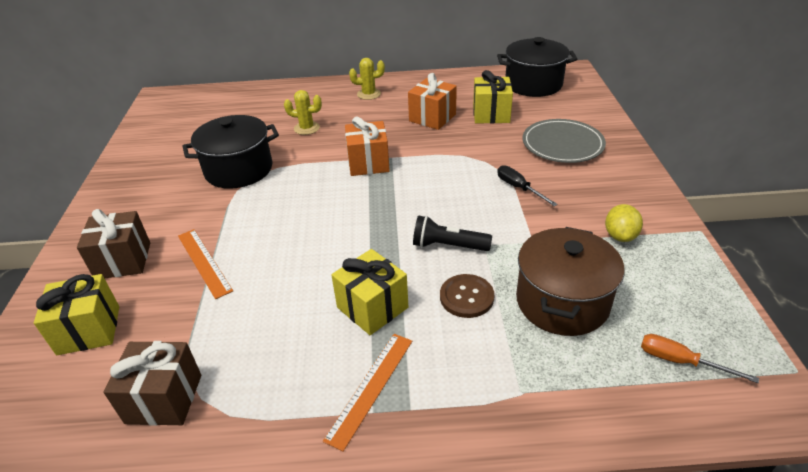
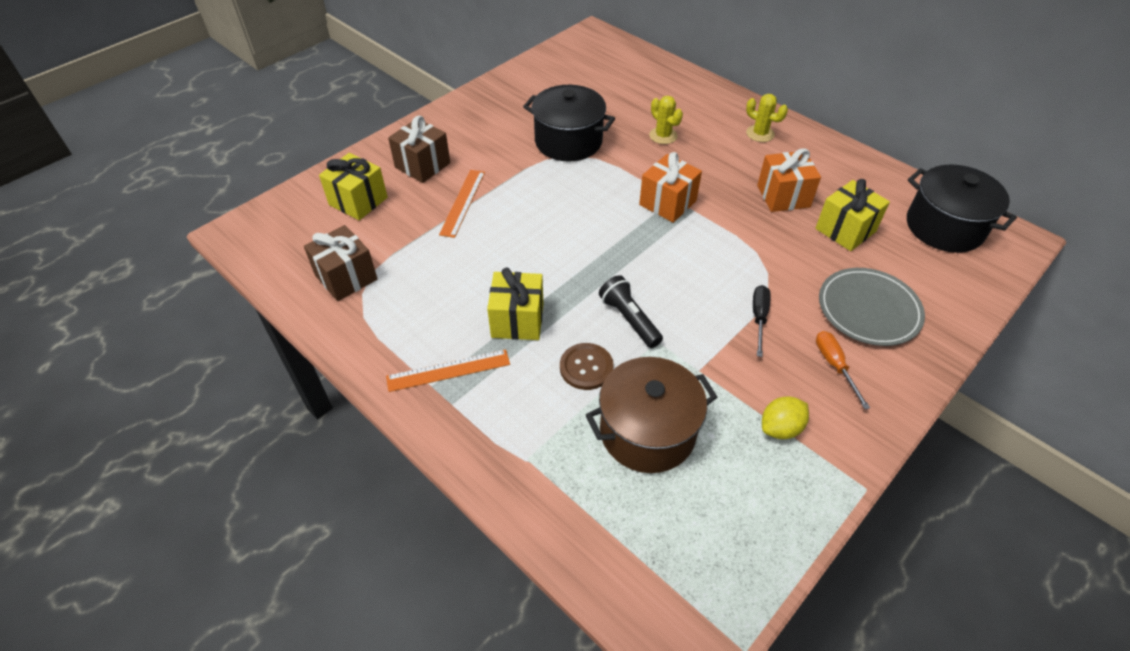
camera: 45 degrees right, 10 degrees up
orange screwdriver [641,334,759,383] -> orange screwdriver moved to [816,331,870,409]

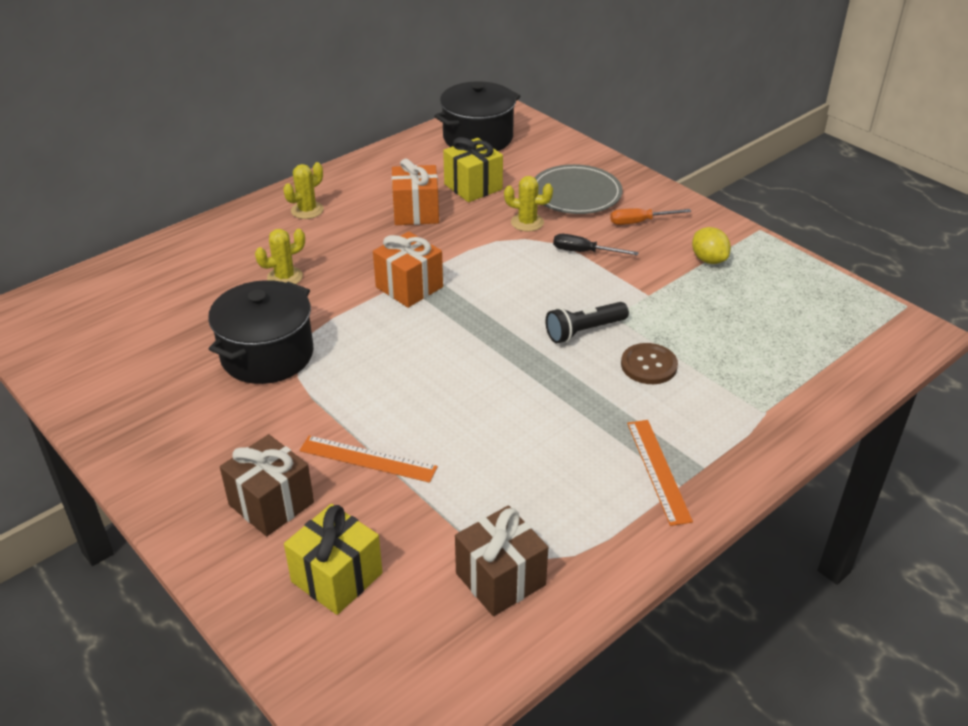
camera: 85 degrees left, 10 degrees down
yellow gift [487,268,543,340] -> none
brown pot [586,357,717,473] -> none
none -> yellow cactus [504,176,553,232]

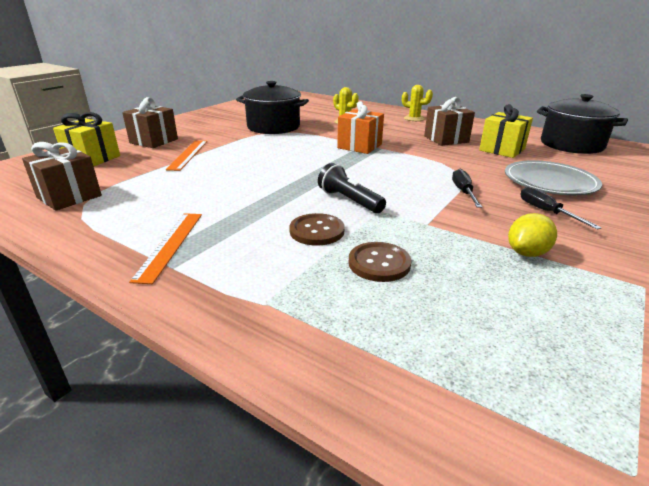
camera: 75 degrees right, 10 degrees down
orange gift [392,159,439,225] -> brown gift [424,97,475,146]
yellow cactus [504,176,553,232] -> none
orange screwdriver [610,208,691,225] -> black screwdriver [520,186,601,230]
orange ruler [627,420,693,526] -> orange ruler turned 60 degrees counterclockwise [129,213,202,284]
none -> brown button [349,242,411,282]

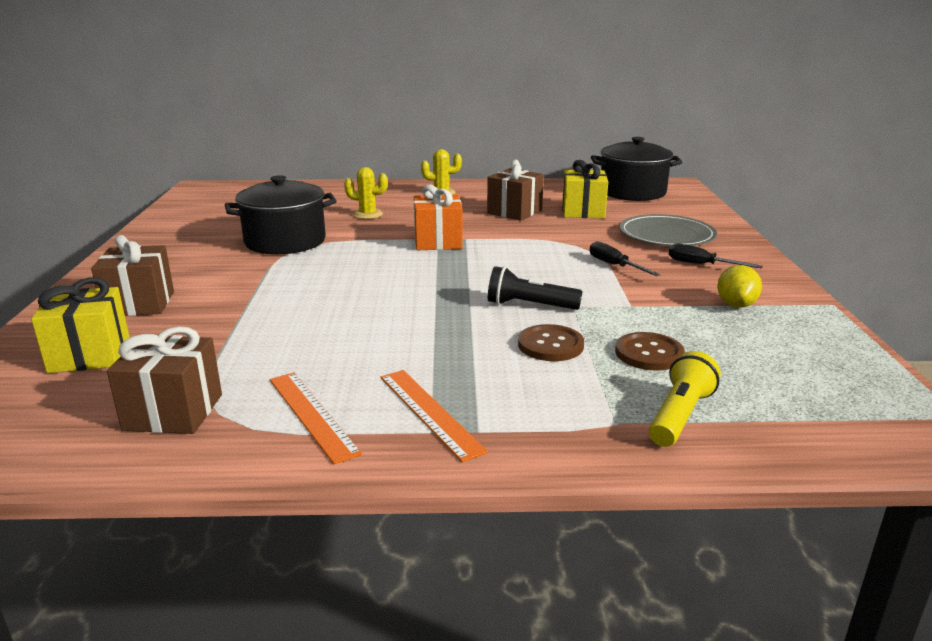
camera: 35 degrees left, 5 degrees down
orange ruler [166,141,207,171] -> orange ruler moved to [270,372,362,464]
none -> yellow flashlight [649,351,721,447]

